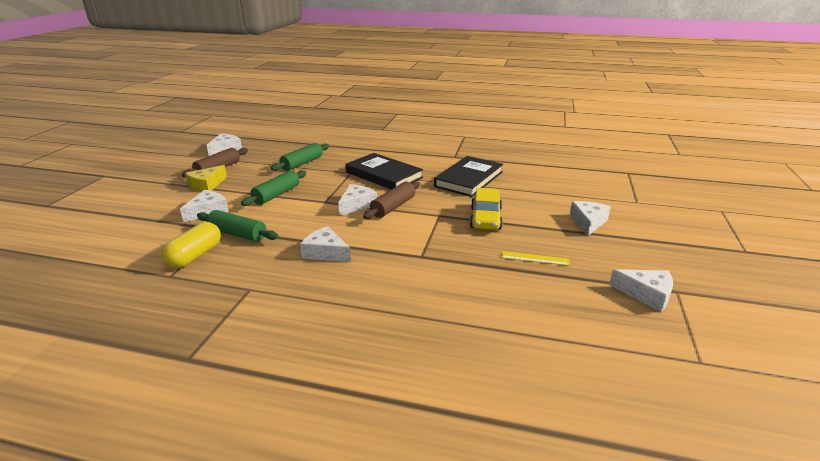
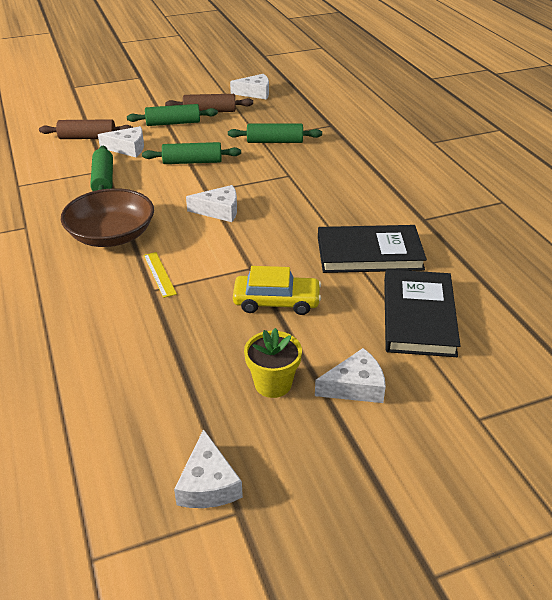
camera: 55 degrees right, 10 degrees up
yellow capsule [162,222,221,268] -> none
yellow cheese [185,165,227,192] -> green rolling pin [127,104,218,126]
white cheese [300,226,351,262] -> brown bowl [61,188,154,247]
black book [345,153,423,189] -> black book moved to [384,269,460,357]
brown rolling pin [363,181,420,219] -> brown rolling pin moved to [39,119,133,139]
yellow car [470,188,503,230] -> yellow car turned 150 degrees counterclockwise [233,266,321,315]
yellow ruler [501,251,570,266] -> yellow ruler moved to [143,252,177,298]
none -> yellow flower pot [244,328,302,398]

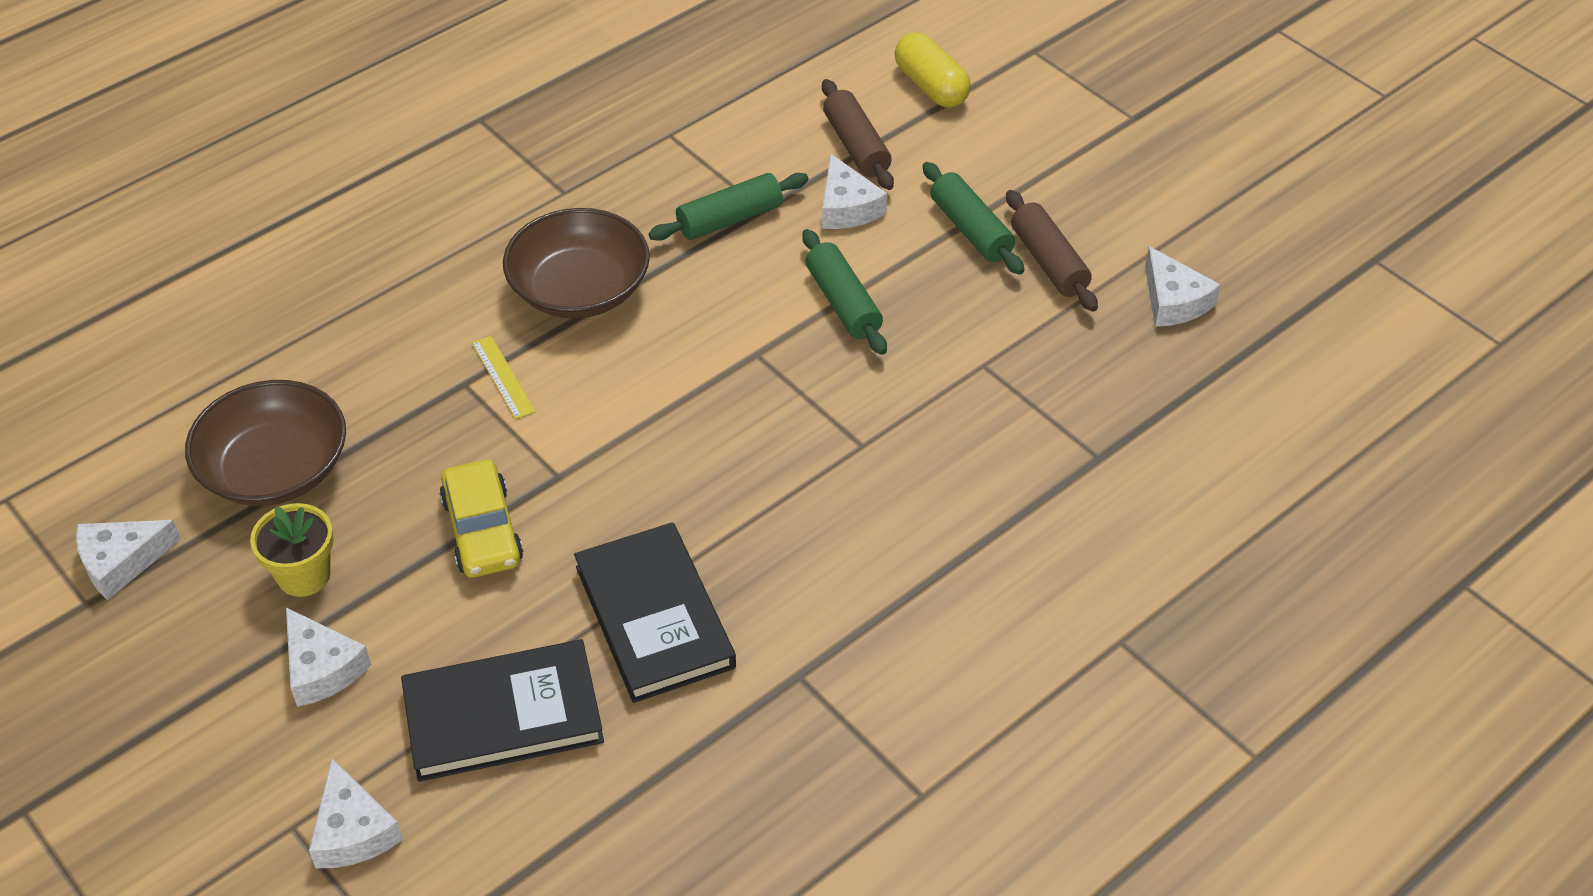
camera: 70 degrees right, 10 degrees up
yellow ruler [143,252,177,298] -> yellow ruler turned 75 degrees counterclockwise [472,336,536,419]
white cheese [186,185,237,222] -> white cheese moved to [309,758,403,868]
green rolling pin [228,123,322,143] -> none
none -> brown bowl [185,380,346,506]
none -> yellow capsule [895,32,971,108]

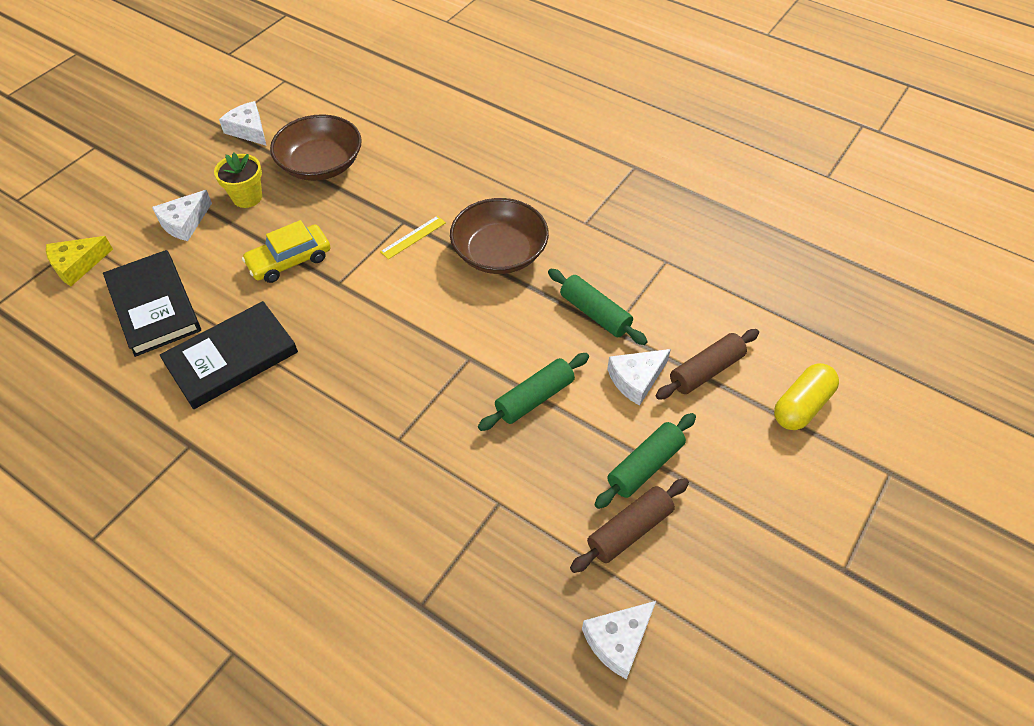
camera: 75 degrees right, 5 degrees up
white cheese [309,758,403,868] -> yellow cheese [46,236,113,286]

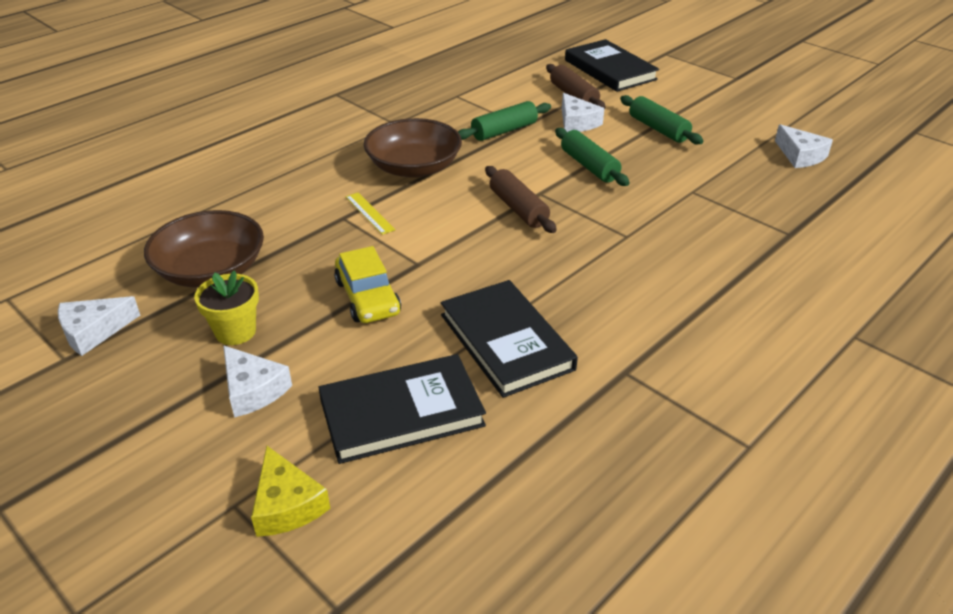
camera: 80 degrees left, 15 degrees down
brown rolling pin [570,478,689,573] -> brown rolling pin moved to [485,166,557,233]
yellow capsule [774,363,839,430] -> black book [565,39,659,92]

